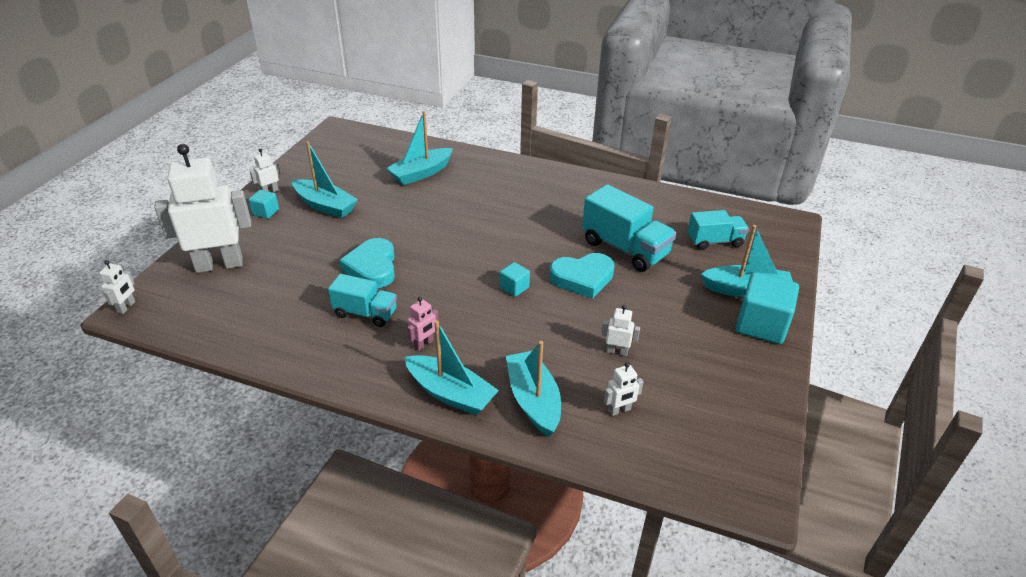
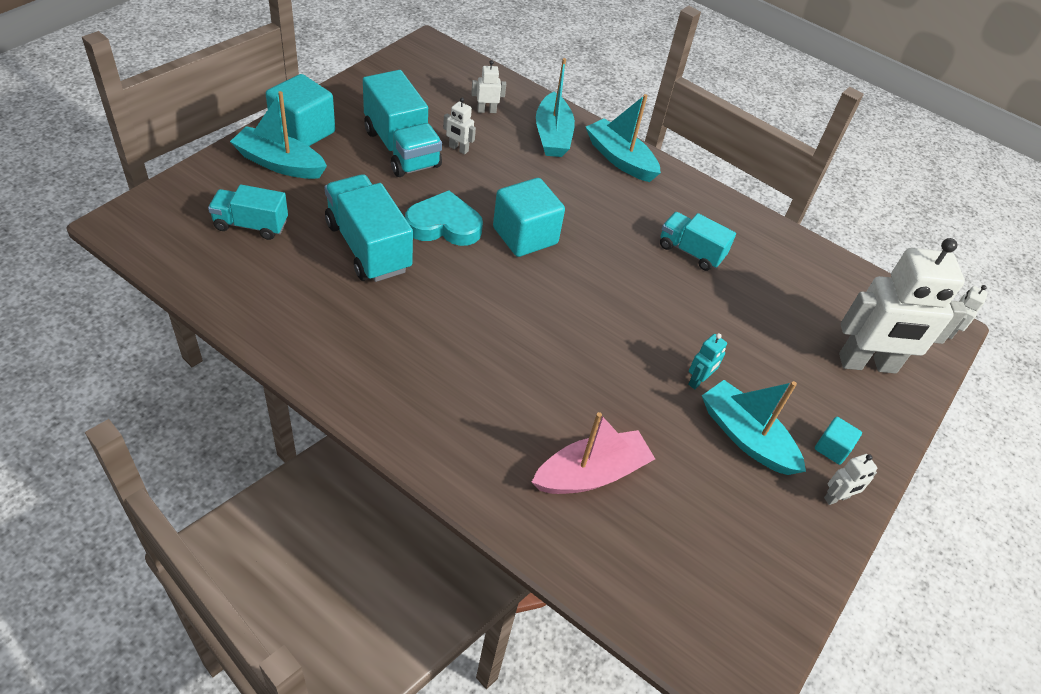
camera: 170 degrees left, 10 degrees up
turquoise heart [339,238,395,288] -> none
turquoise boat [386,111,453,185] -> pink boat [532,412,655,494]
pink robot [407,297,439,351] -> none
turquoise cube [500,262,530,297] -> turquoise cube [493,178,565,257], size x2.00
none -> turquoise truck [363,70,442,177]
none -> turquoise robot [688,333,727,389]

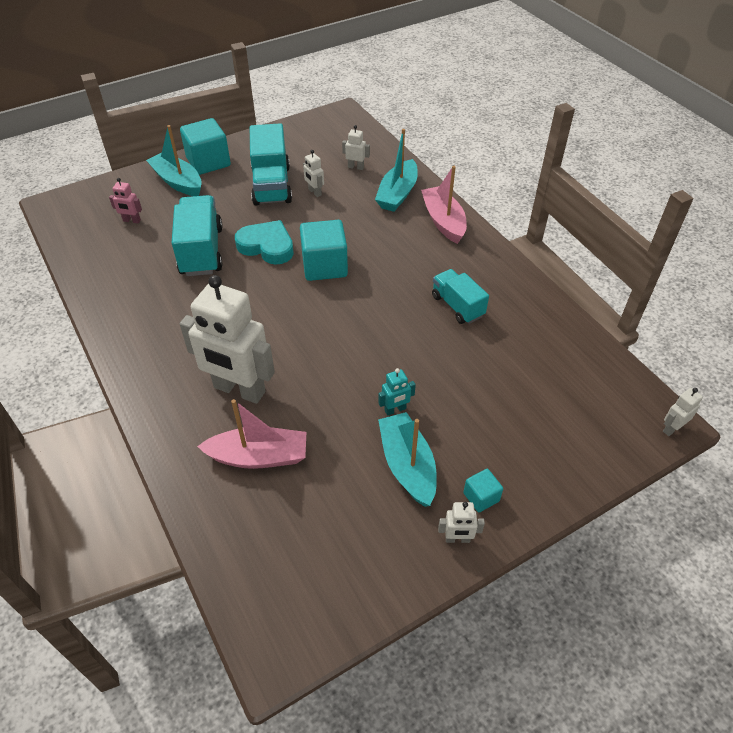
camera: 30 degrees right, 0 degrees up
turquoise truck [208,184,288,240] -> pink robot [109,178,142,223]
turquoise boat [586,94,661,182] -> pink boat [421,166,467,244]
white robot [839,238,967,374] -> white robot moved to [180,275,275,404]

